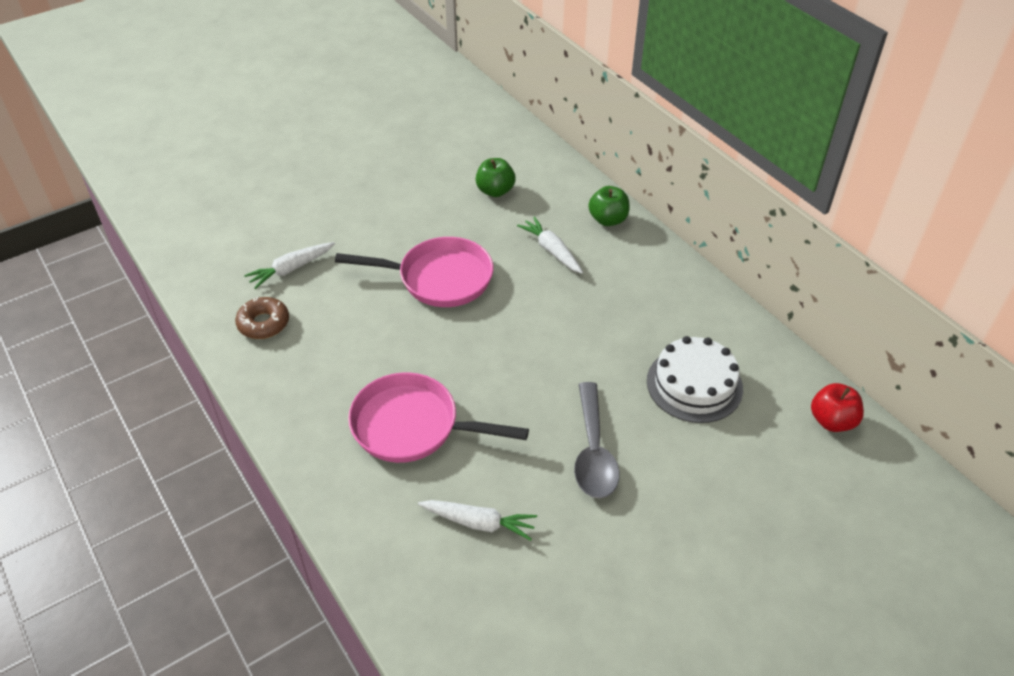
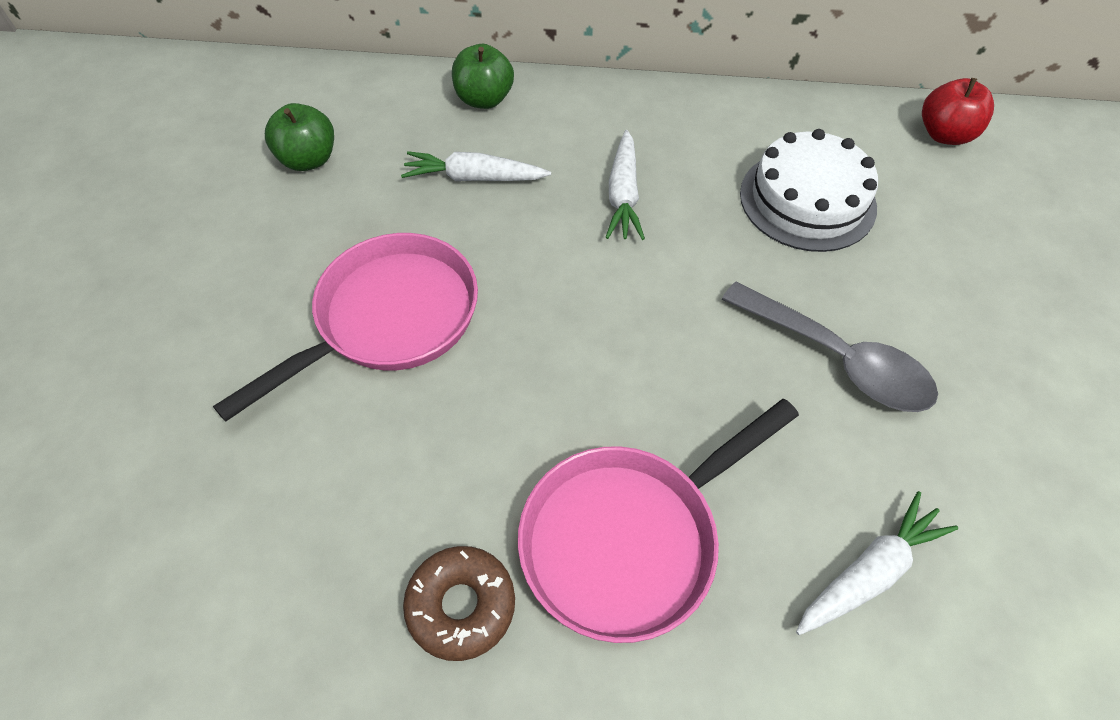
camera: 50 degrees left, 10 degrees up
brown donut [235,297,289,339] -> brown donut moved to [403,546,515,661]
white carrot [244,242,335,289] -> white carrot moved to [606,130,645,240]

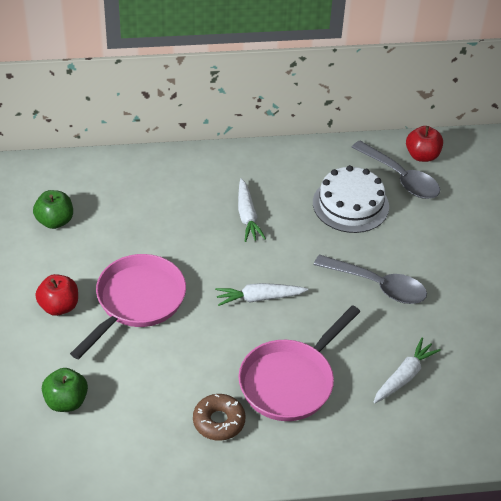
camera: 15 degrees left, 10 degrees down
white carrot [401,151,551,181] -> white carrot moved to [215,283,308,306]
green apple [452,44,514,109] -> green apple moved to [42,368,88,412]
none -> red apple [35,274,78,316]
none -> grey spoon [352,141,440,199]

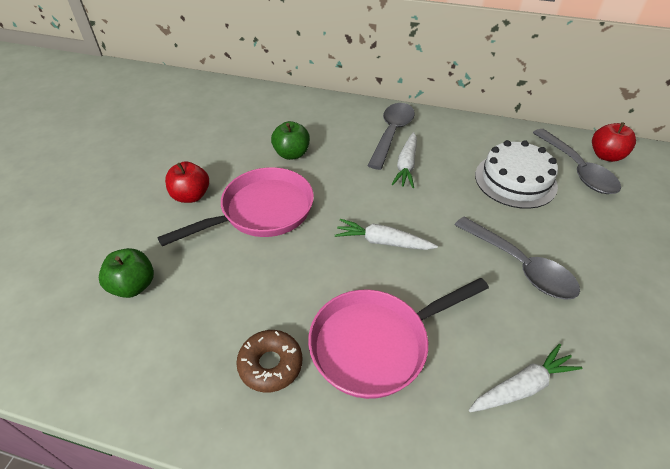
camera: 25 degrees right, 0 degrees up
green apple [33,190,73,229] -> green apple moved to [271,121,310,160]
none -> grey spoon [367,103,415,170]

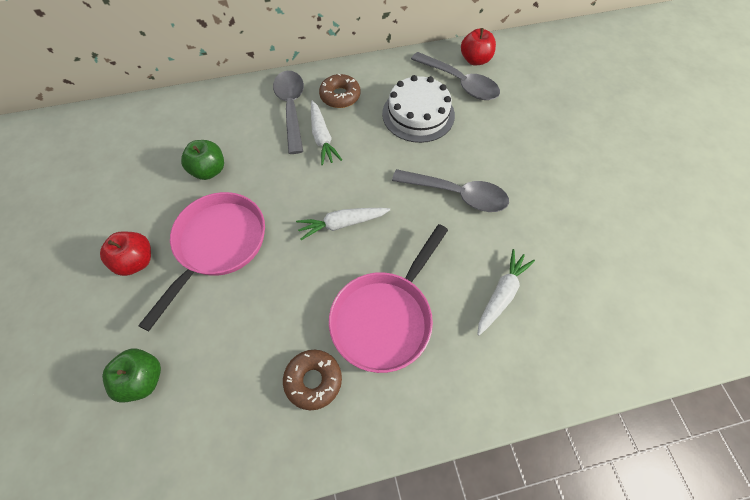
camera: 30 degrees left, 15 degrees up
none -> brown donut [319,73,361,108]

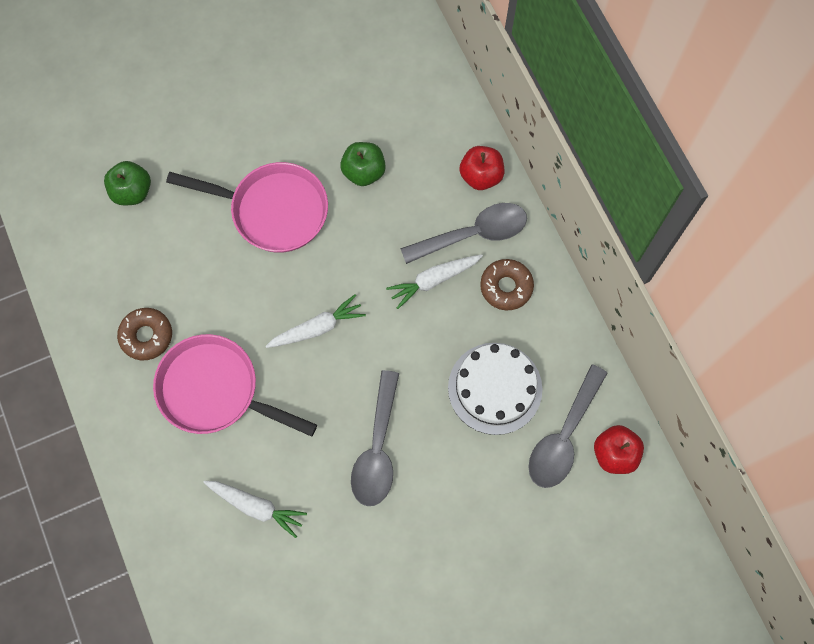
camera: 80 degrees right, 10 degrees up
red apple [100,232,151,276] -> red apple moved to [459,146,504,190]
white carrot [296,208,390,240] -> white carrot turned 90 degrees clockwise [265,294,366,348]

